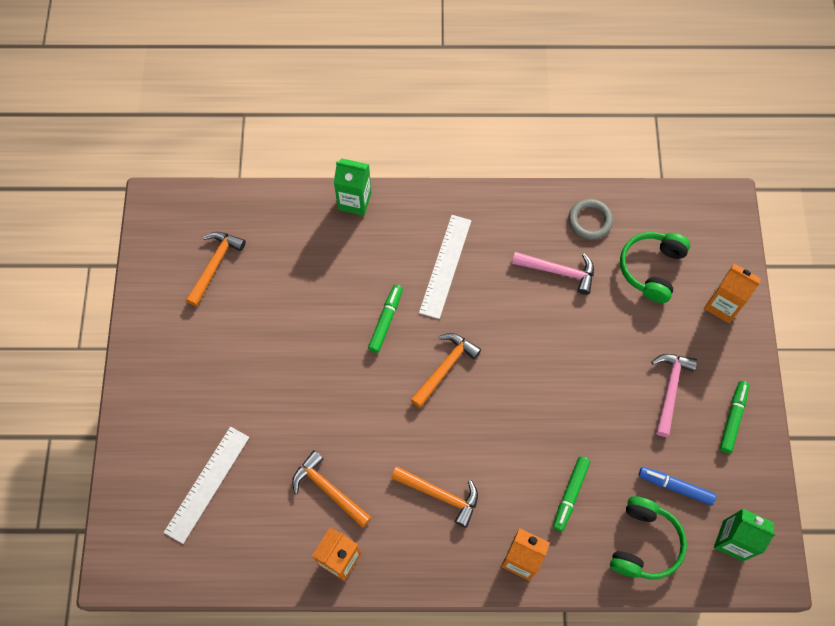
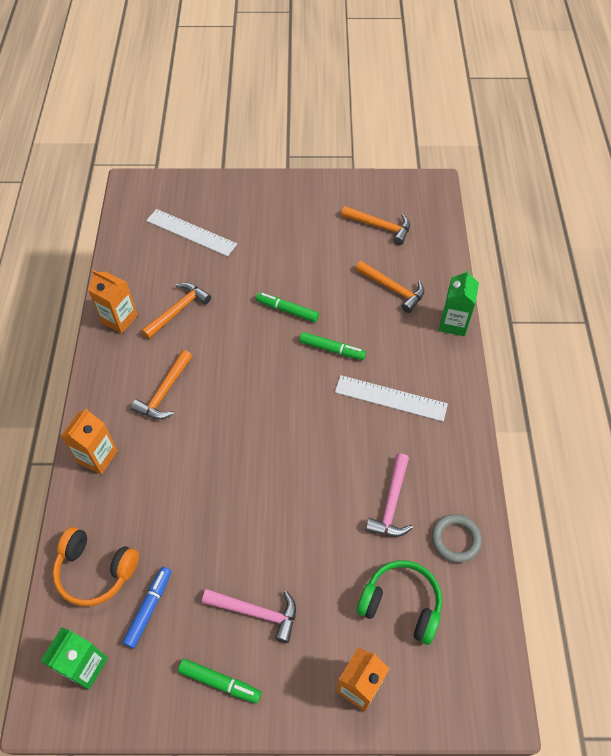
camera: 90 degrees right, 10 degrees down
orange hammer [410,333,481,408] -> orange hammer moved to [355,261,424,313]
green marker [553,456,590,531] -> green marker moved to [256,292,319,322]
green headphones [610,496,687,579] -> orange headphones [53,527,139,606]

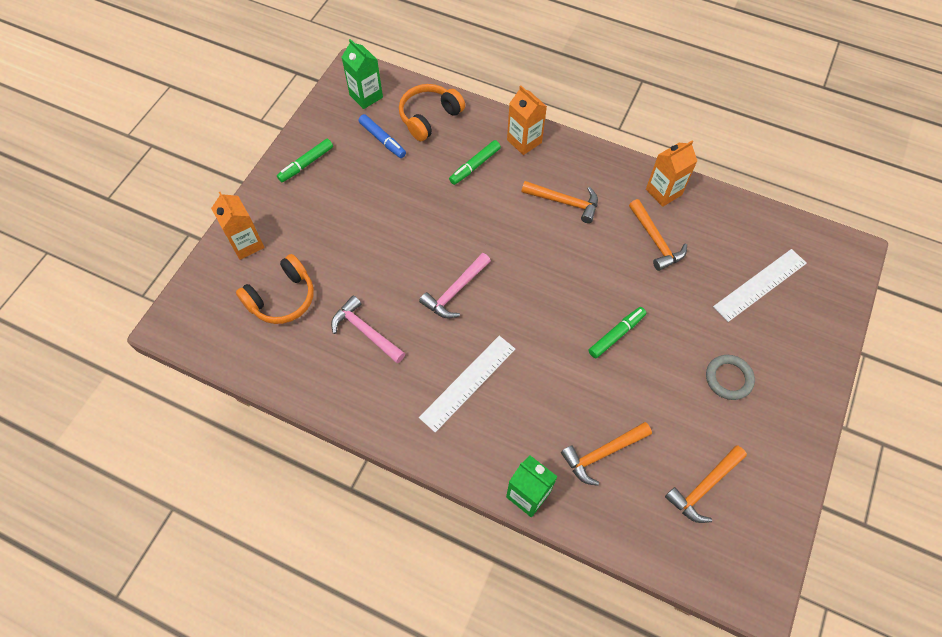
camera: 115 degrees right, 5 degrees up
orange hammer [131,350,192,419] -> orange hammer turned 150 degrees clockwise [521,181,598,223]
pink hammer [202,589,296,643] -> pink hammer moved to [419,253,491,318]
green marker [299,332,366,360] -> green marker moved to [449,140,501,185]
green headphones [357,560,442,645] -> orange headphones [236,254,314,324]
grey ring [432,514,482,563] -> grey ring moved to [706,355,755,400]

